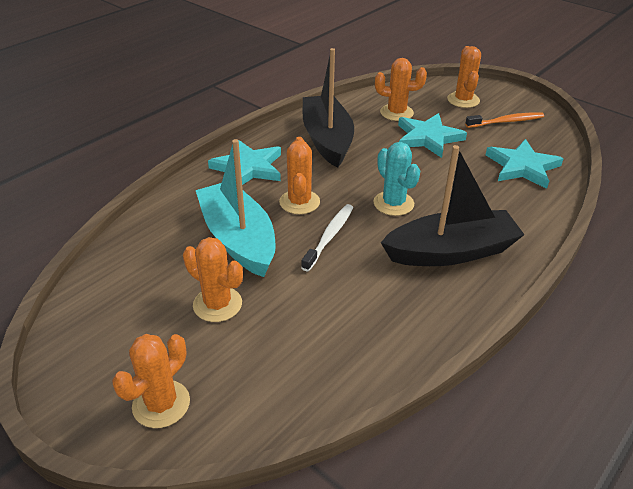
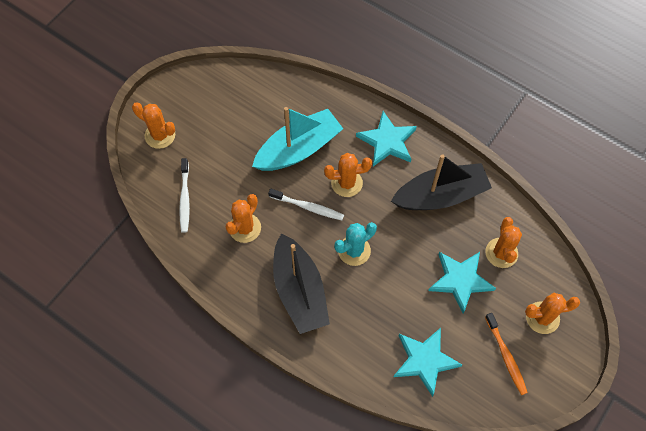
camera: 85 degrees right, 25 degrees up
orange cactus [183,237,243,322] -> orange cactus moved to [225,194,261,243]
none -> white toothbrush [179,158,190,233]

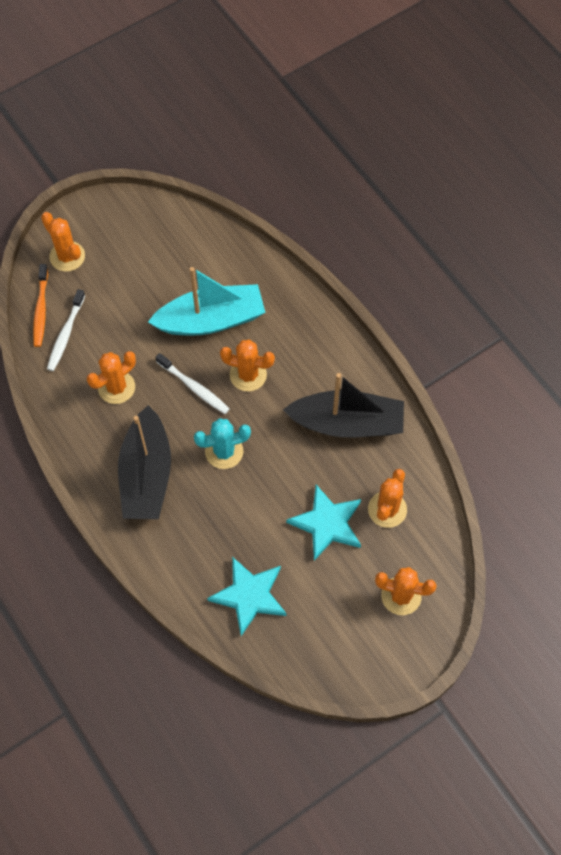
camera: 20 degrees right, 0 degrees up
turquoise star [356,111,417,166] -> none
orange toothbrush [485,313,528,395] -> orange toothbrush moved to [33,264,48,347]

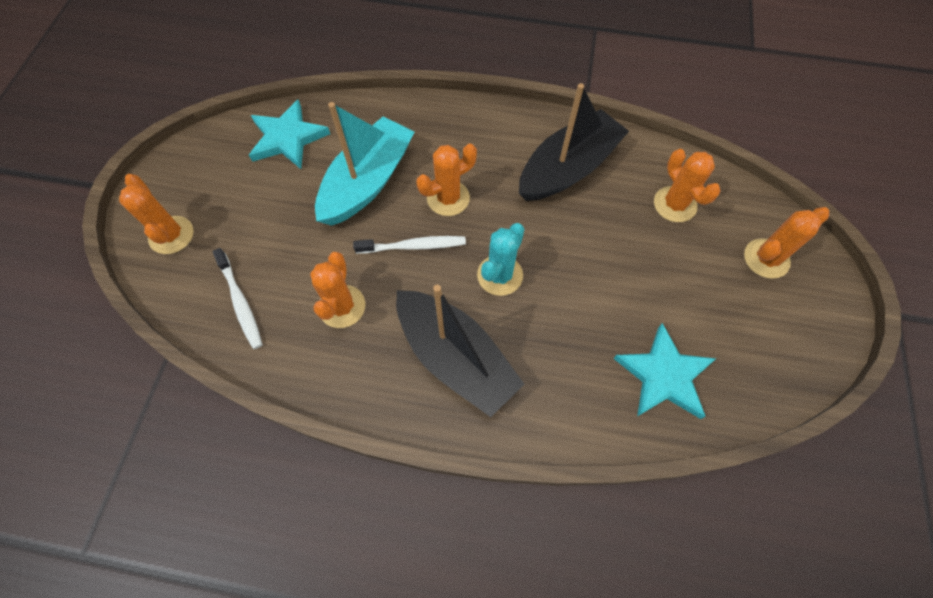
camera: 45 degrees left, 0 degrees up
orange toothbrush [33,264,48,347] -> none
orange cactus [41,212,85,272] -> orange cactus turned 60 degrees clockwise [119,174,194,254]
turquoise star [286,485,361,560] -> turquoise star moved to [249,99,330,169]

